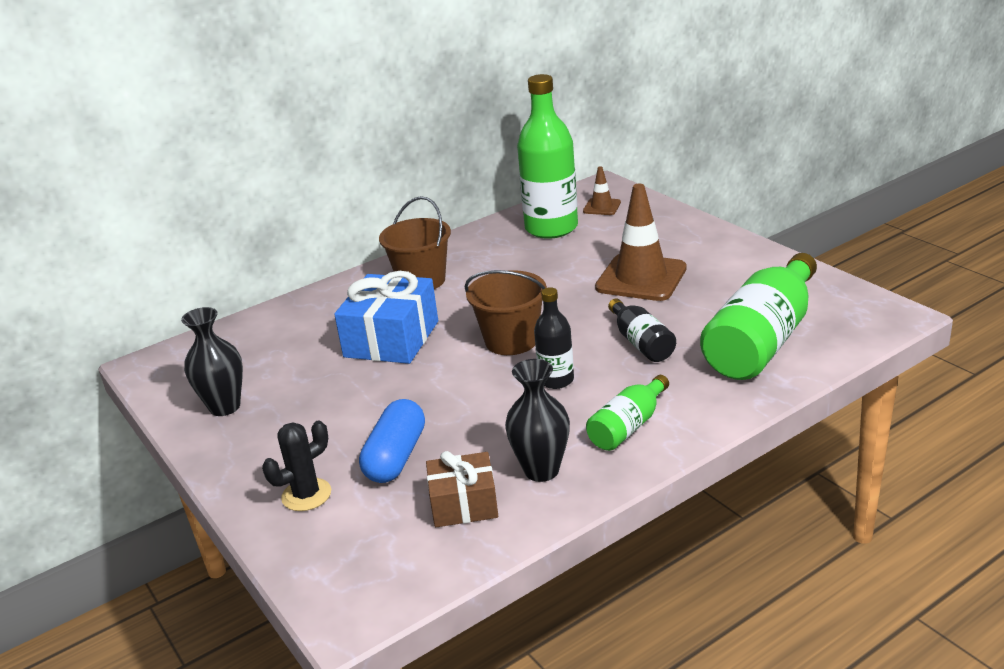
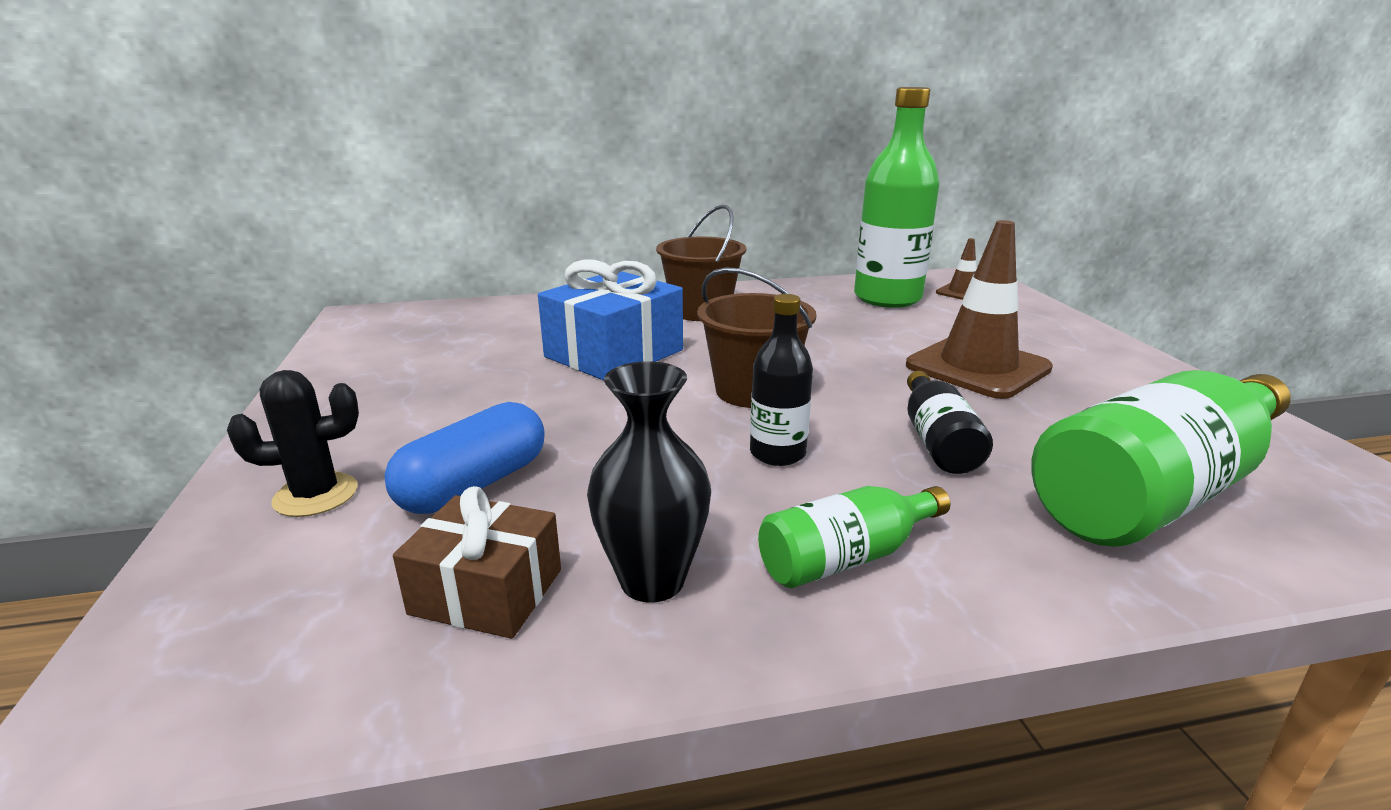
camera: 20 degrees right, 5 degrees down
black vase [181,307,243,416] -> none

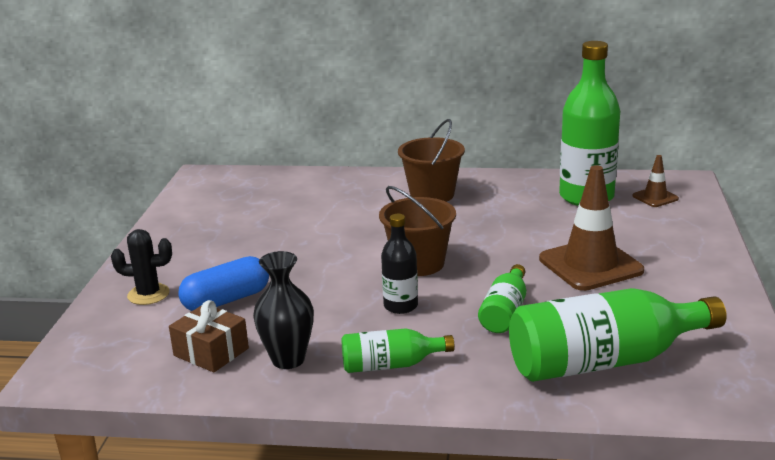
camera: 20 degrees right, 0 degrees up
blue gift [538,259,683,380] -> none
black bottle [907,371,993,474] -> green bottle [478,264,526,333]

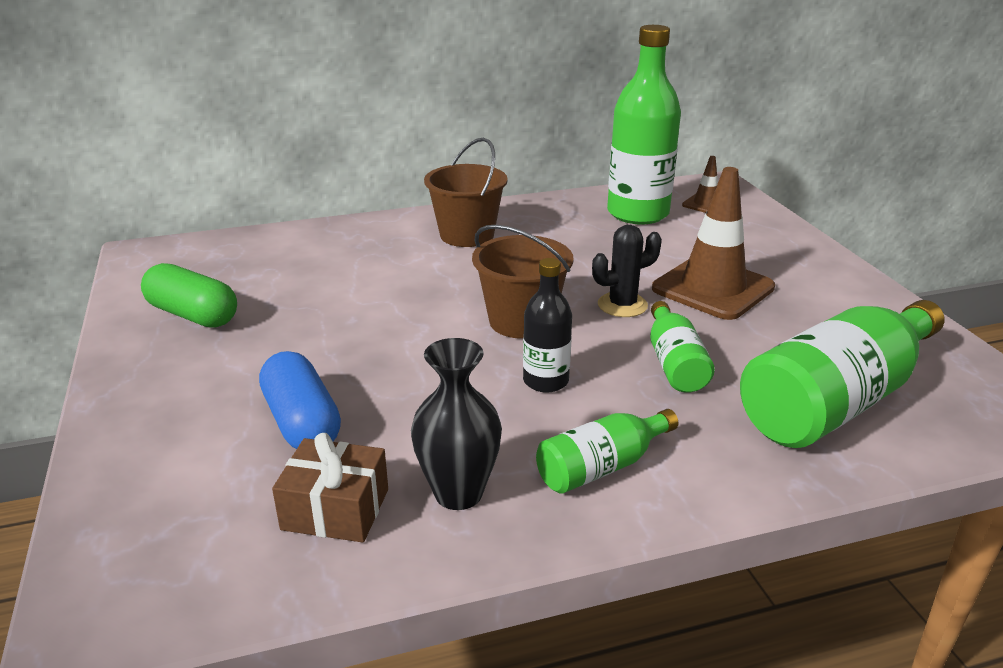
camera: 25 degrees left, 5 degrees up
black cactus [111,229,172,305] -> black cactus moved to [592,225,662,317]
blue capsule [178,256,269,311] -> blue capsule turned 60 degrees counterclockwise [259,351,341,449]
none -> green capsule [141,263,237,327]

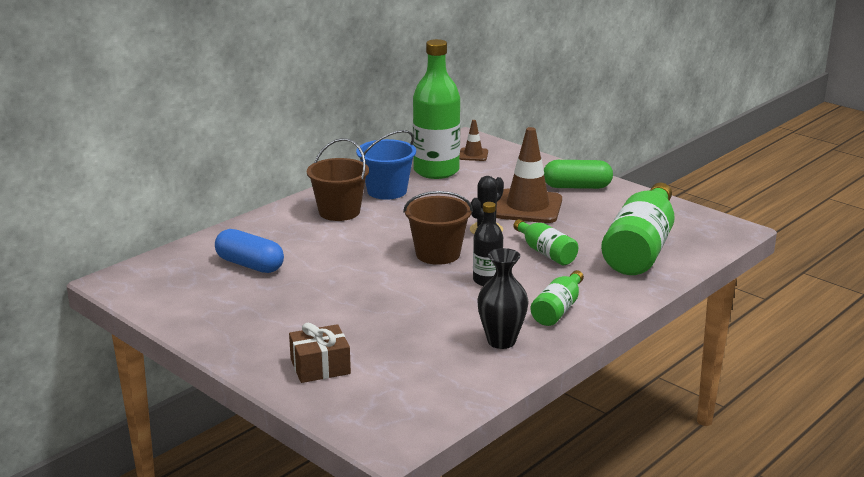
camera: 30 degrees left, 5 degrees down
green capsule [141,263,237,327] -> green capsule moved to [544,160,613,189]
blue capsule [259,351,341,449] -> blue capsule moved to [215,229,284,273]
brown gift [272,433,388,543] -> brown gift moved to [289,323,351,383]
none -> blue bucket [356,130,416,200]

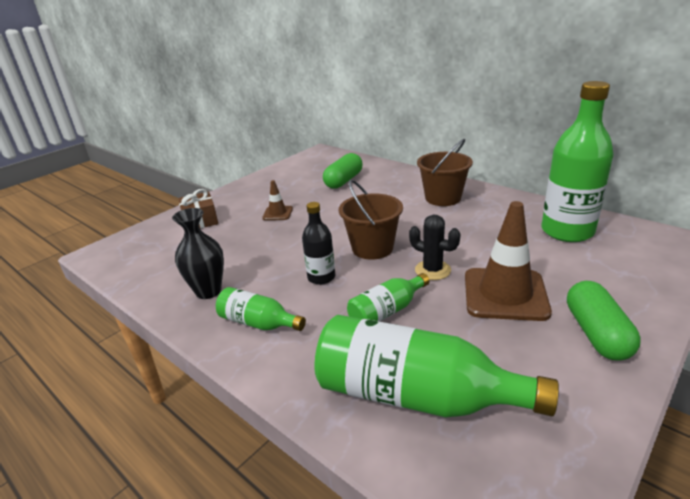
camera: 90 degrees right, 5 degrees up
blue capsule [215,229,284,273] -> green capsule [323,153,363,189]
blue bucket [356,130,416,200] -> none
brown traffic cone [460,120,488,161] -> brown traffic cone moved to [262,180,293,220]

